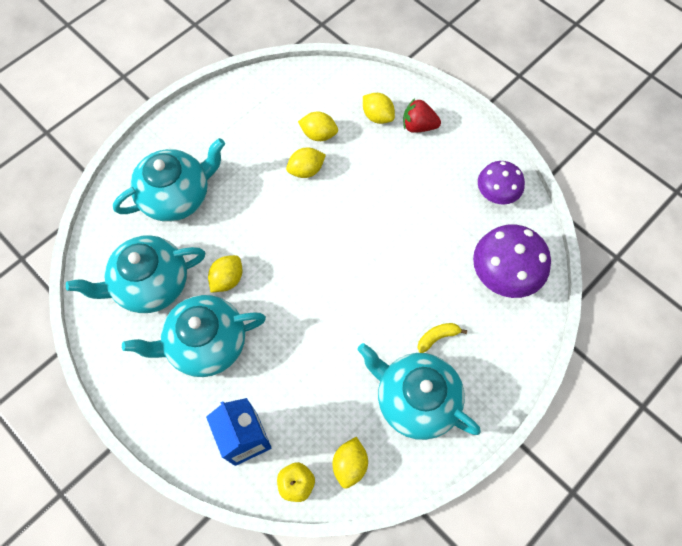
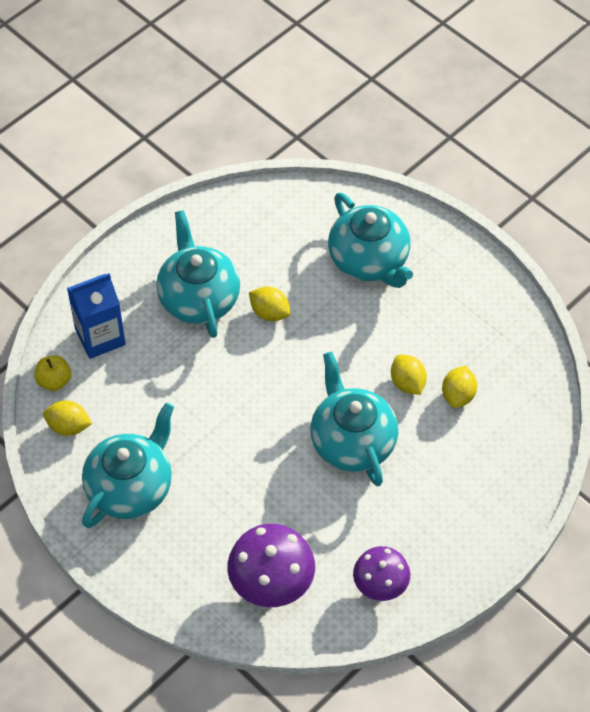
camera: 90 degrees right, 10 degrees down
turquoise teapot [66,235,205,313] -> turquoise teapot moved to [310,352,398,486]
yellow lemon [363,93,395,124] -> none
red strawberry [403,98,441,133] -> none
yellow banana [417,323,467,353] -> none

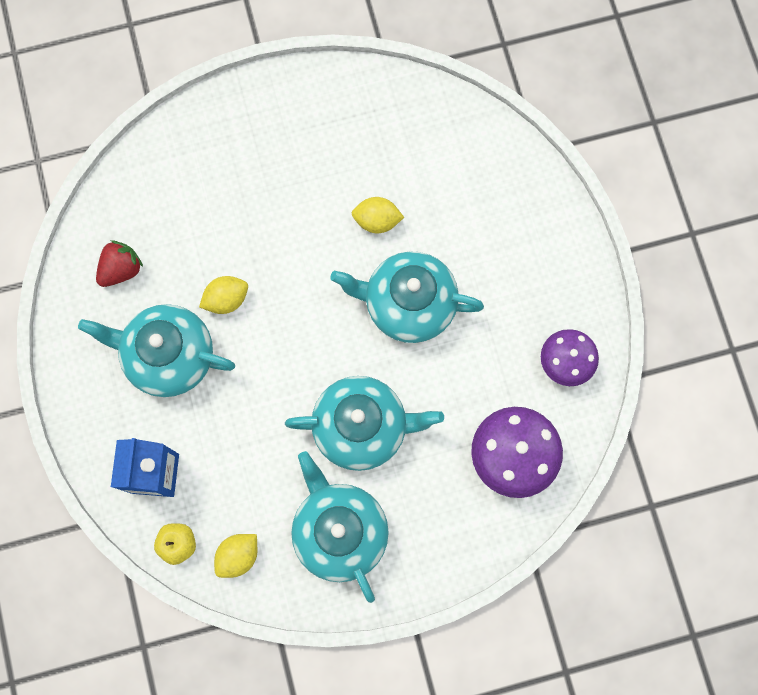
camera: 60 degrees left, 20 degrees up
turquoise teapot [328,193,413,288] -> turquoise teapot moved to [285,376,444,471]
yellow lemon [442,365,477,408] -> none
none -> red strawberry [96,240,143,287]

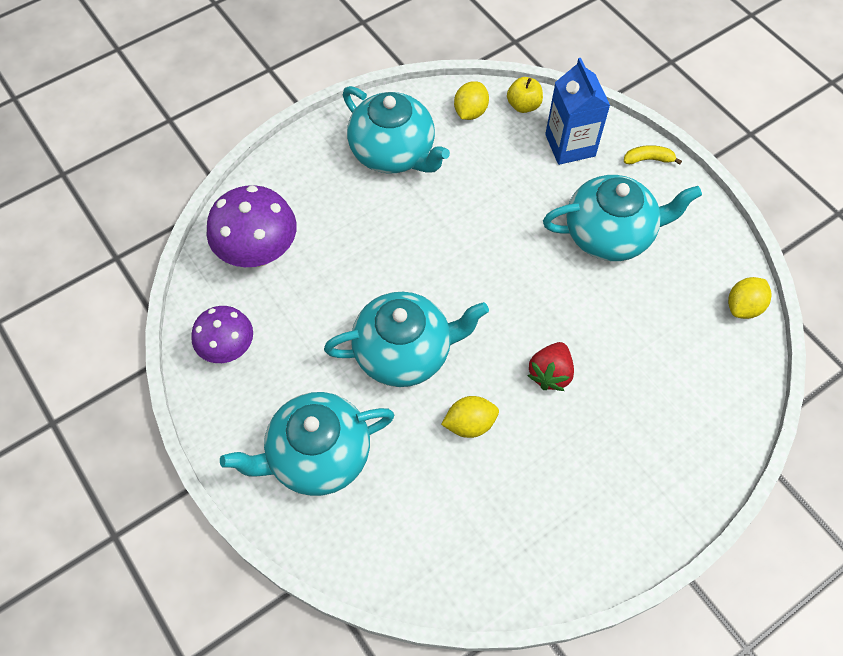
camera: 160 degrees right, 15 degrees down
red strawberry [96,240,143,287] -> red strawberry moved to [527,342,574,391]
yellow lemon [199,276,248,314] -> yellow lemon moved to [728,277,772,319]
turquoise teapot [285,376,444,471] -> turquoise teapot moved to [220,392,394,496]
none -> yellow banana [624,145,682,165]

